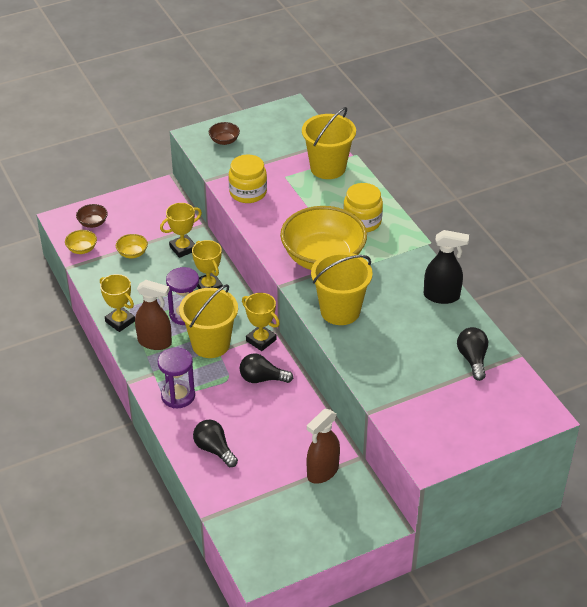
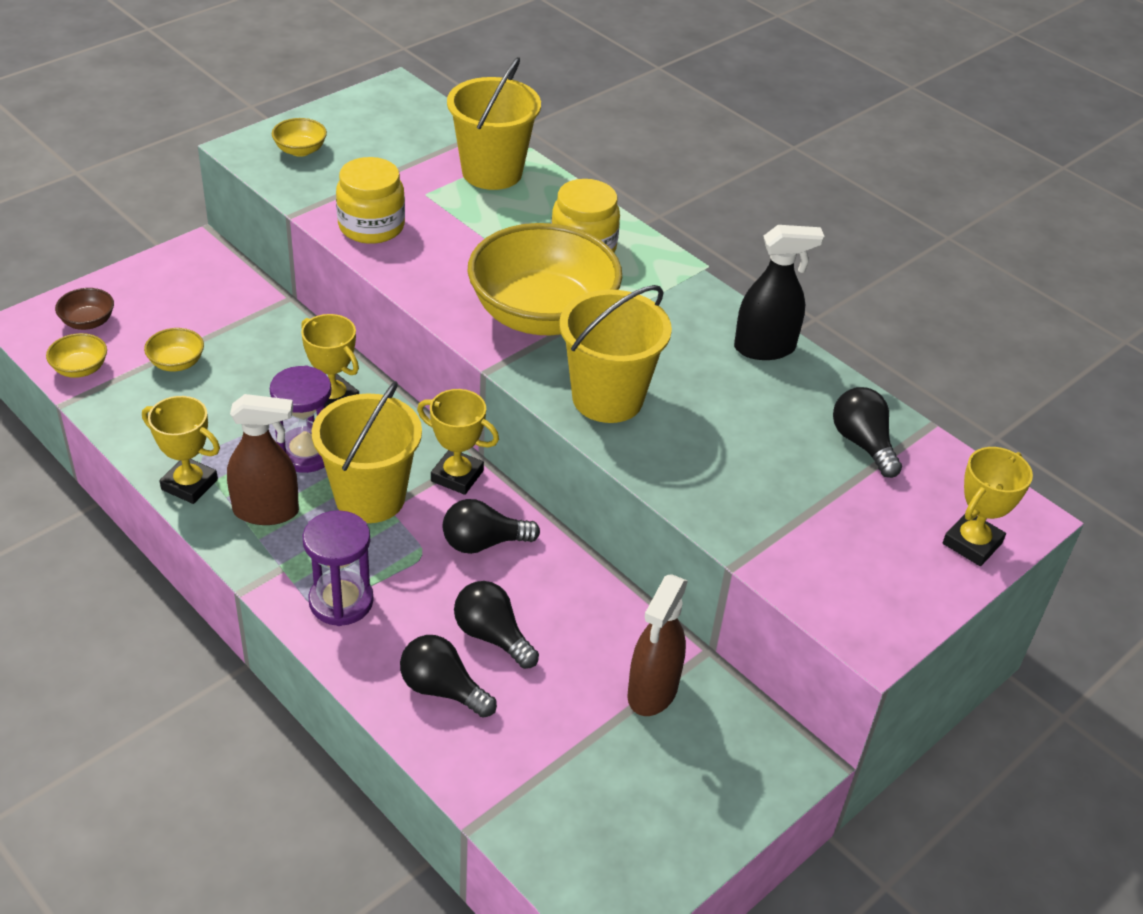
camera: 20 degrees left, 0 degrees up
yellow trophy [160,203,202,258] -> yellow trophy moved to [943,447,1033,566]
brown bowl [209,122,240,145] -> yellow bowl [272,118,327,157]
none -> black light bulb [454,581,539,669]

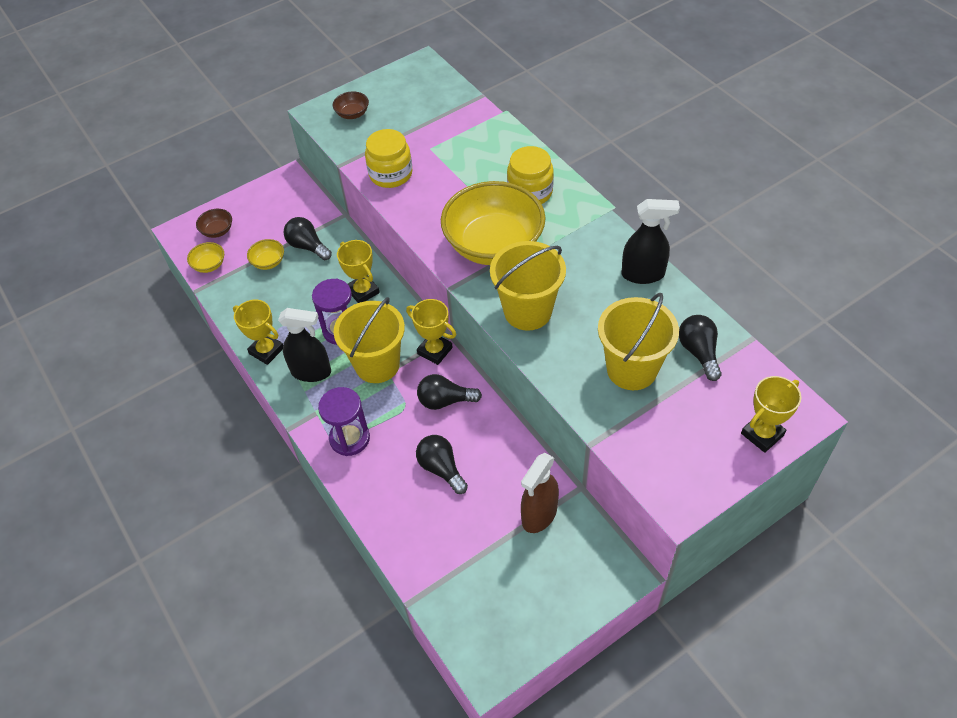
camera: 15 degrees right, 10 degrees up
brown spray bottle [227,394,299,525] -> black spray bottle [278,308,331,382]
yellow bowl [272,118,327,157] -> brown bowl [333,91,369,119]
black light bulb [400,635,497,718] -> black light bulb moved to [284,217,332,260]
yellow bucket [447,57,541,190] -> yellow bucket moved to [598,293,679,390]

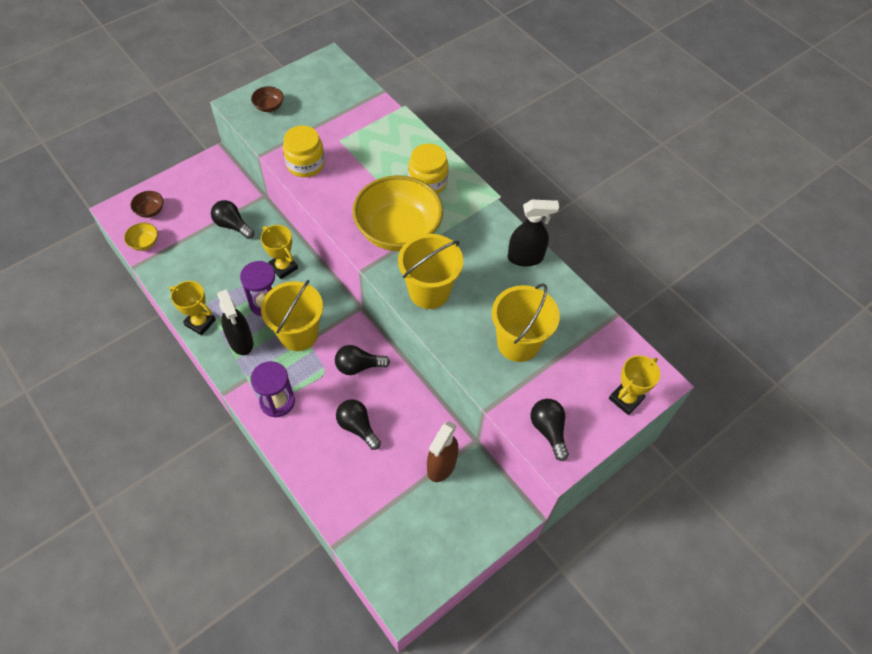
camera: 10 degrees left, 5 degrees up
yellow bowl [247,239,284,270] -> none
black spray bottle [278,308,331,382] -> black spray bottle turned 60 degrees clockwise [217,290,253,355]
yellow trophy [406,299,456,365] -> none
black light bulb [679,315,722,381] -> black light bulb moved to [531,399,569,461]

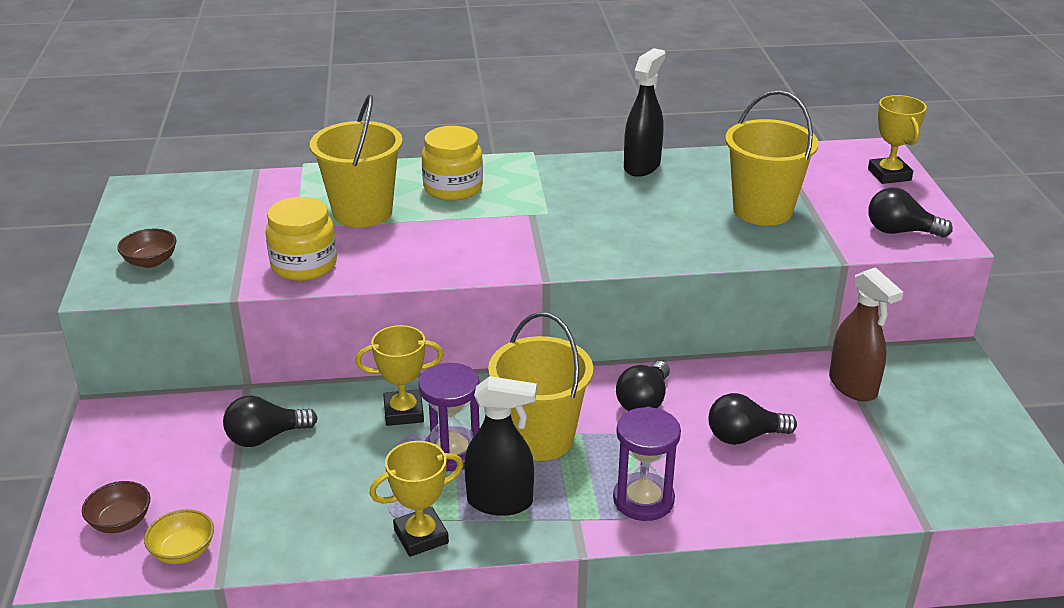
camera: 55 degrees left, 25 degrees down
yellow bowl [353,175,443,251] -> none
yellow bucket [398,234,463,309] -> yellow bucket moved to [310,94,403,227]

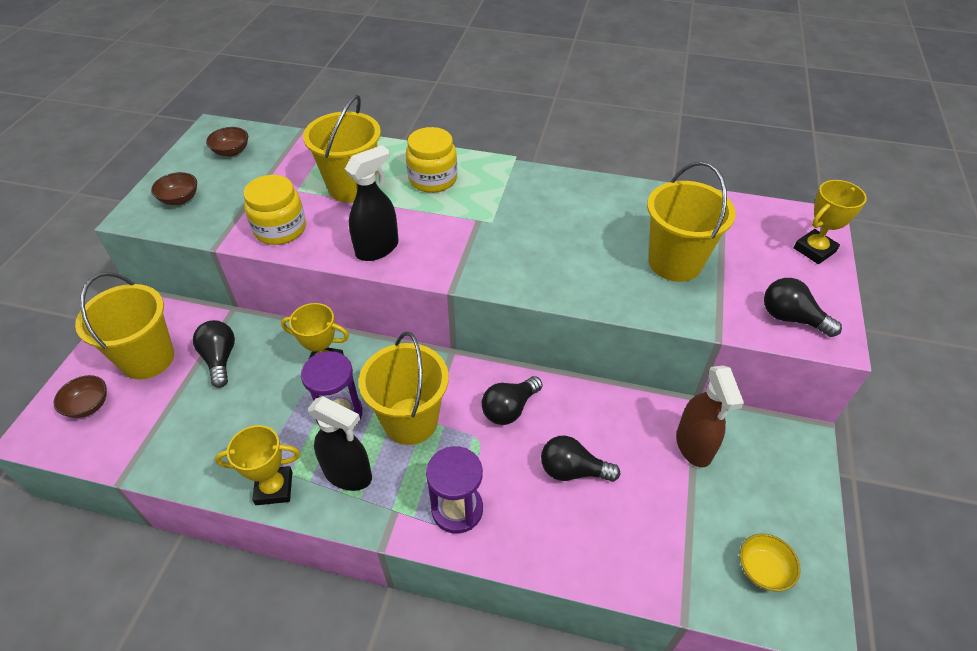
camera: 20 degrees right, 15 degrees up
yellow bowl [144,509,214,564] -> yellow bowl moved to [740,533,800,592]
black light bulb [223,396,318,447] -> black light bulb turned 75 degrees clockwise [193,320,235,388]
black spray bottle [624,48,665,177] -> black spray bottle moved to [345,145,399,261]
yellow trophy [868,95,927,184] -> yellow trophy turned 45 degrees clockwise [794,180,867,264]
none -> yellow bucket [75,272,174,380]
none -> brown bowl [206,127,248,157]

